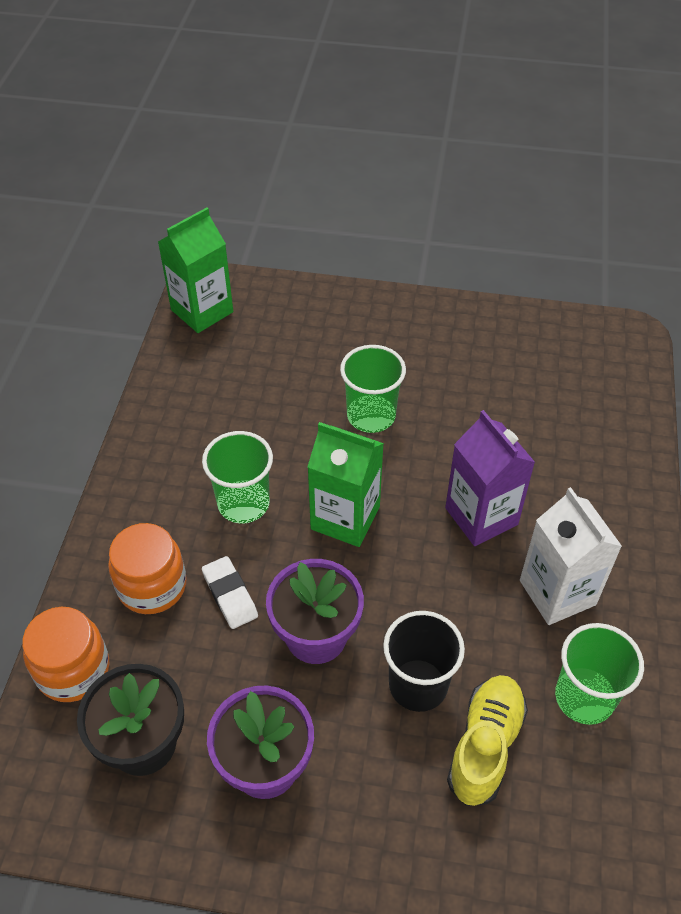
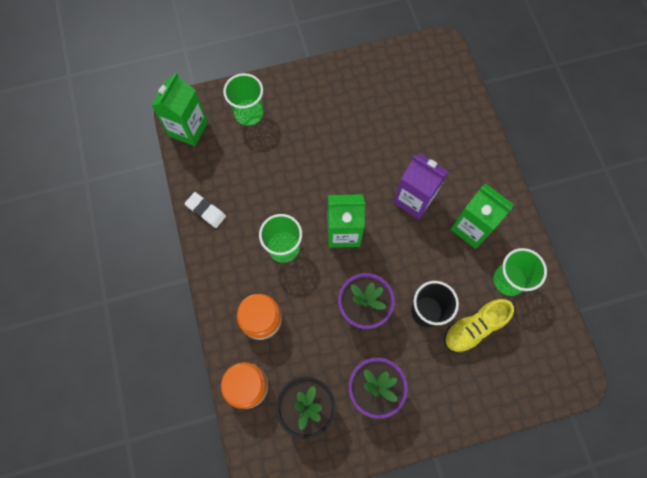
camera: 25 degrees left, 20 degrees up
white eraser [202,556,258,629] -> white eraser moved to [185,192,226,228]
green cup [340,345,406,433] -> green cup moved to [223,73,263,126]
yellow shoe [447,675,528,806] -> yellow shoe turned 120 degrees counterclockwise [444,299,514,354]
white carton [520,487,622,625] -> green carton [451,184,514,249]

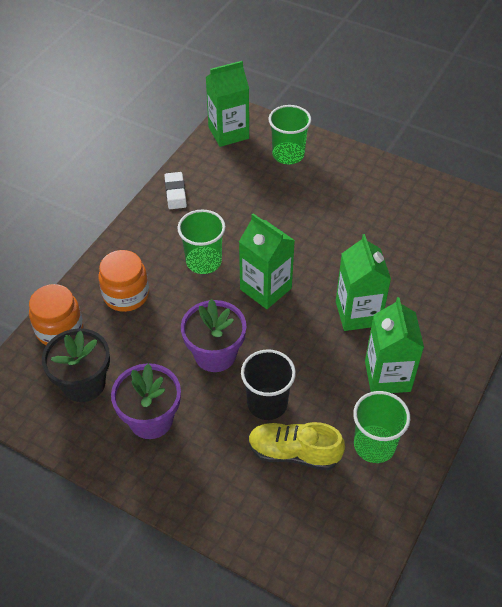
camera: 45 degrees right, 20 degrees down
purple carton [393,153,449,219] -> green carton [336,234,391,331]

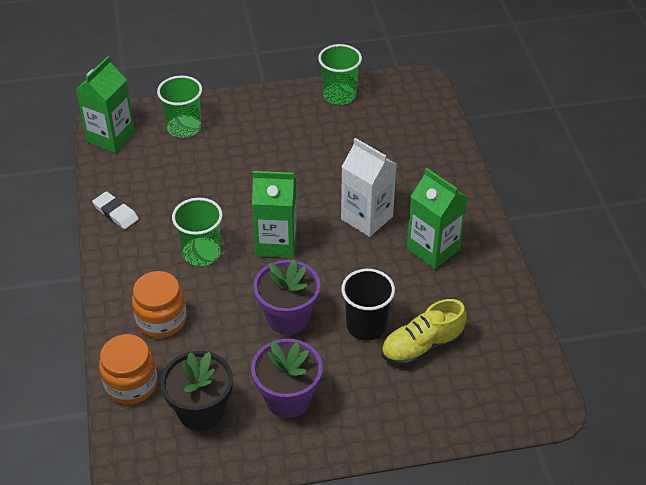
camera: 40 degrees left, 5 degrees down
green carton [336,234,391,331] -> white carton [341,138,397,237]
green cup [353,391,410,463] -> green cup moved to [318,44,362,105]

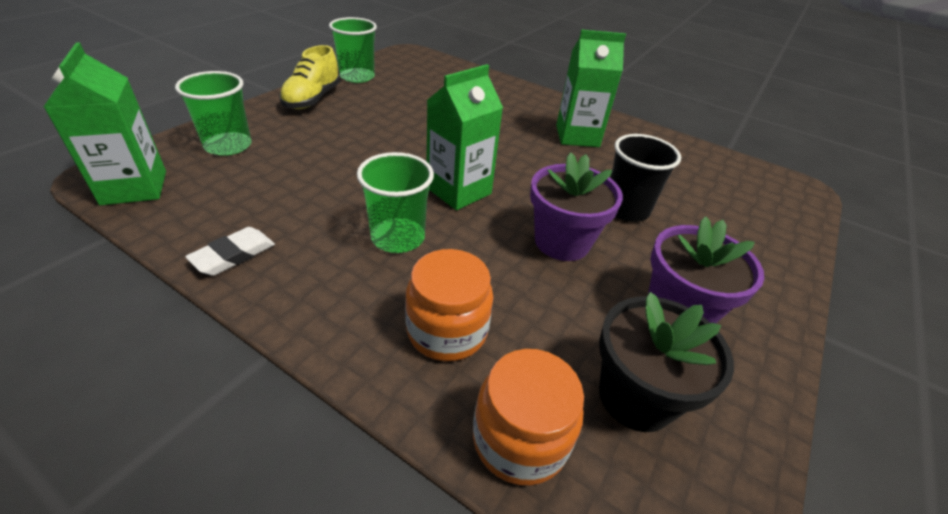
camera: 50 degrees left, 5 degrees down
white eraser [92,191,139,229] -> white eraser turned 45 degrees counterclockwise [185,227,275,276]
white carton [341,138,397,237] -> none
yellow shoe [381,299,467,366] -> yellow shoe moved to [279,45,341,109]

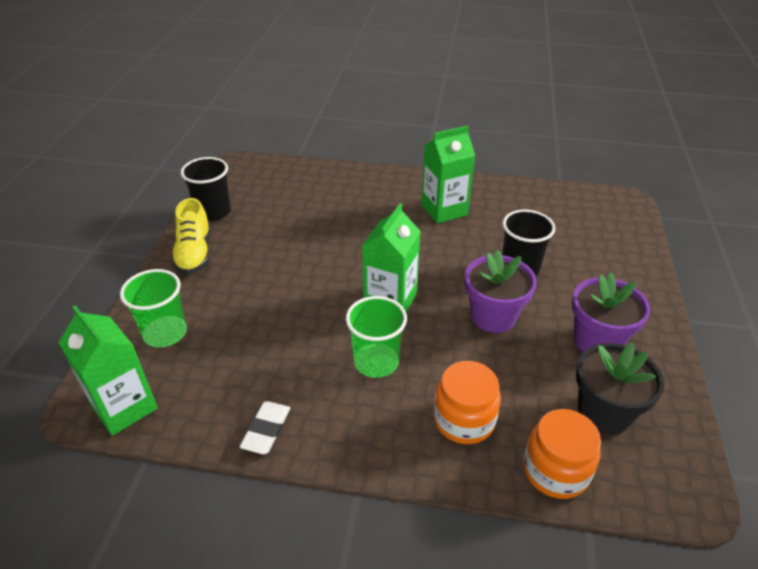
camera: 20 degrees left, 0 degrees up
green cup [329,17,377,83] -> black cup [181,157,231,221]

